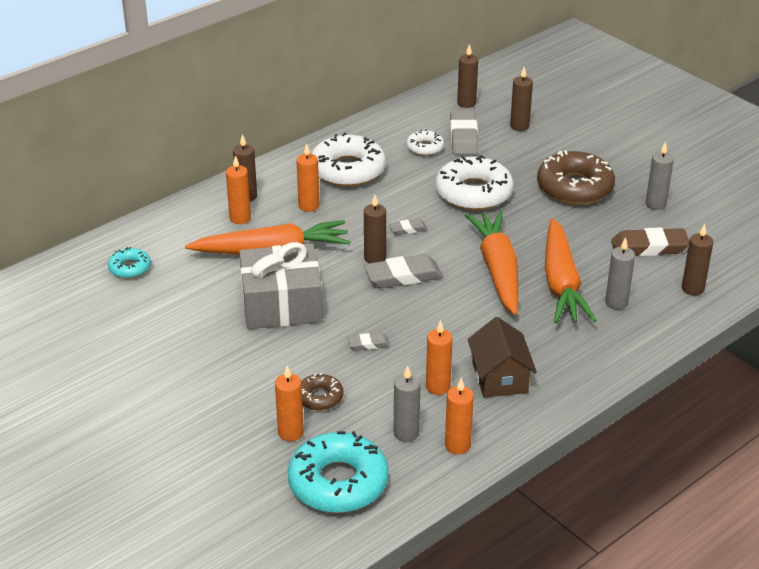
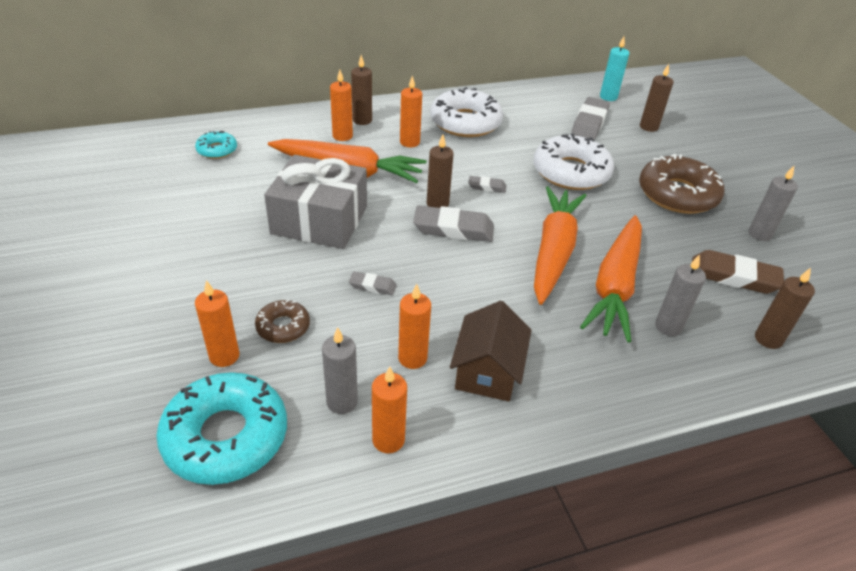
camera: 20 degrees right, 5 degrees up
white donut [407,129,444,156] -> none
brown candle [457,44,478,108] -> turquoise candle [600,37,629,101]

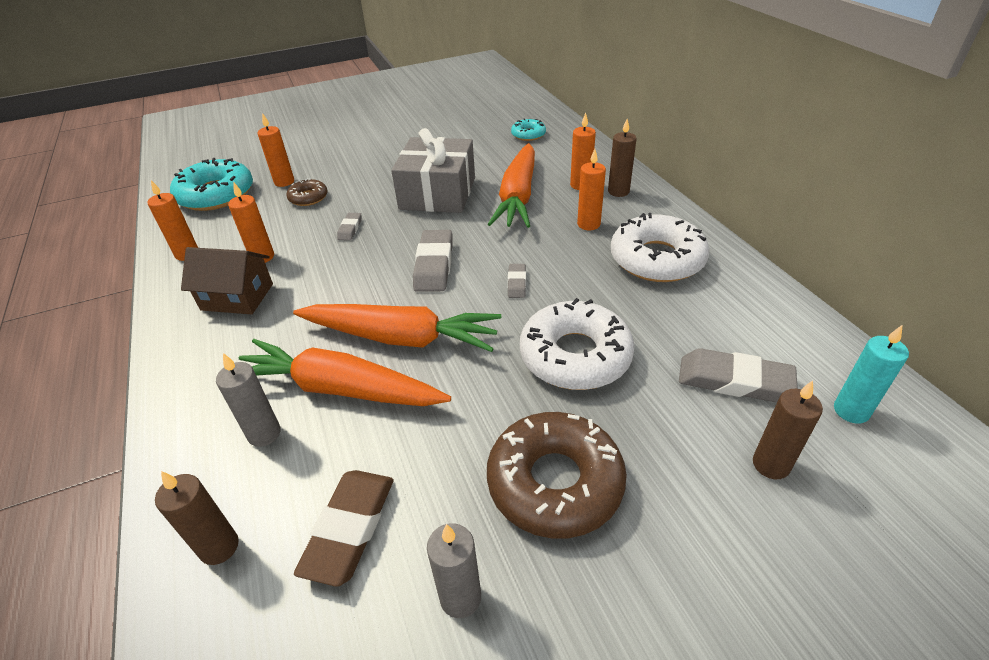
camera: 90 degrees right, 0 degrees up
grey candle [322,327,358,414] -> none
brown candle [427,135,454,208] -> none

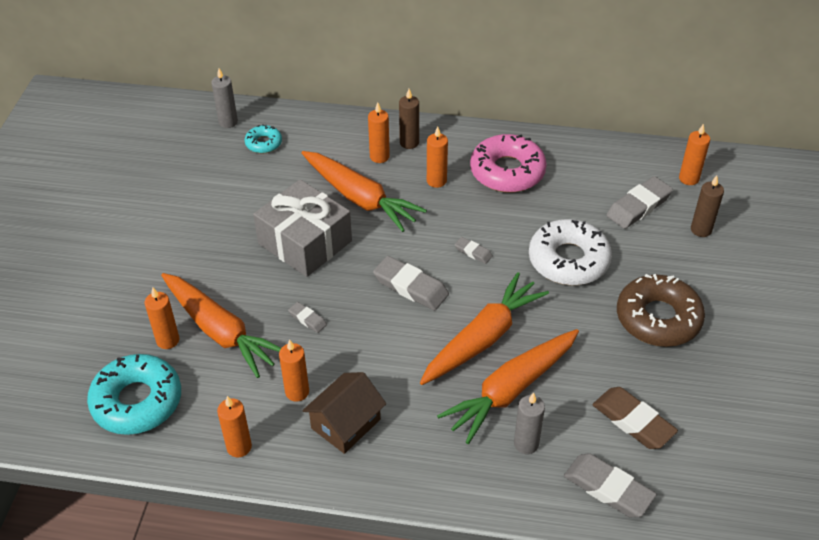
camera: 60 degrees left, 5 degrees up
brown candle [155,471,239,565] -> grey eraser [564,453,657,517]
brown donut [286,178,327,206] -> orange carrot [161,273,281,378]
grey candle [427,523,481,618] -> grey candle moved to [211,68,238,128]
white donut [611,213,709,282] -> pink donut [470,134,547,193]
turquoise candle [834,325,909,424] -> orange candle [679,124,710,185]

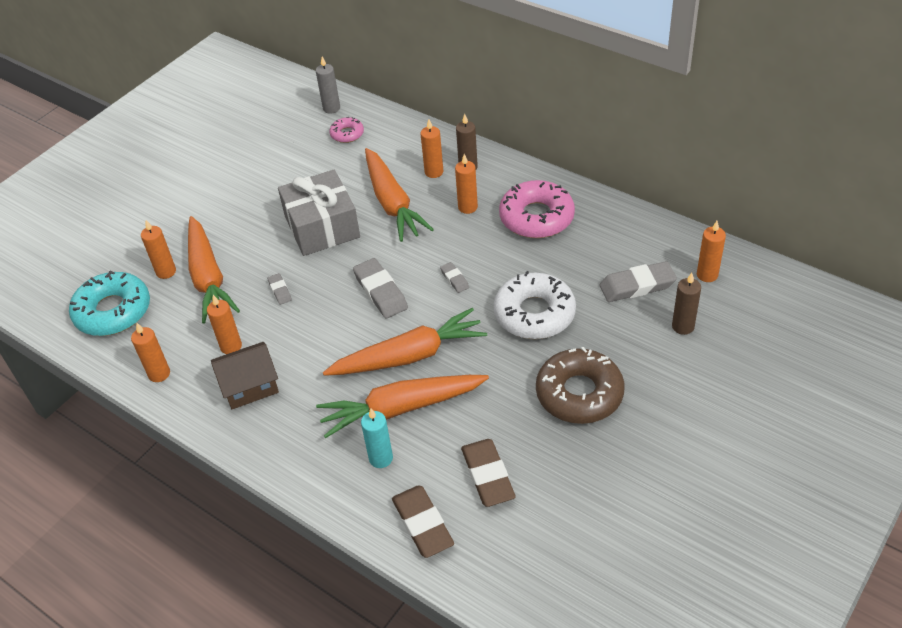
camera: 30 degrees right, 0 degrees up
turquoise donut [245,124,282,154] -> pink donut [329,117,364,143]
grey candle [514,392,545,454] -> turquoise candle [361,408,393,468]
grey eraser [564,453,657,517] -> brown eraser [392,485,454,558]

